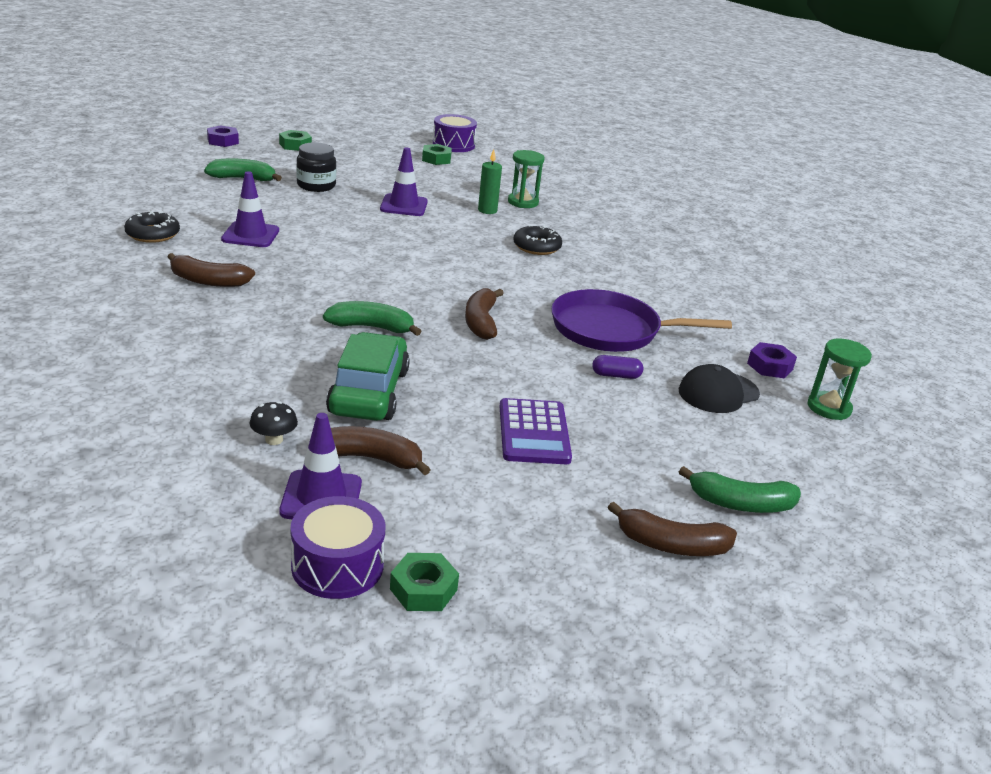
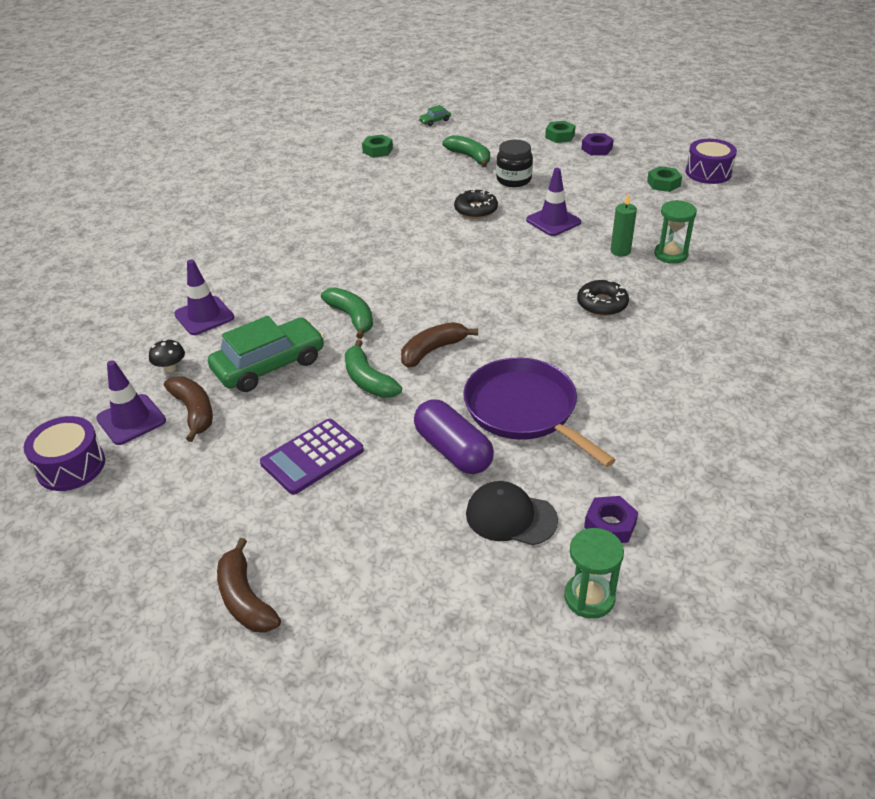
camera: 55 degrees right, 10 degrees up
black donut [124,211,180,243] -> black donut moved to [454,188,498,218]
brown banana [168,253,255,287] -> none
purple nut [207,125,239,147] -> purple nut moved to [581,133,614,155]
purple traffic cone [221,171,279,247] -> purple traffic cone moved to [174,260,234,335]
green nut [390,553,459,611] -> green nut moved to [362,135,393,158]
purple capsule [592,355,644,379] -> purple capsule [414,399,494,474], size x1.99
green banana [679,466,801,513] -> green banana moved to [345,340,402,398]
none -> green car [419,105,451,126]

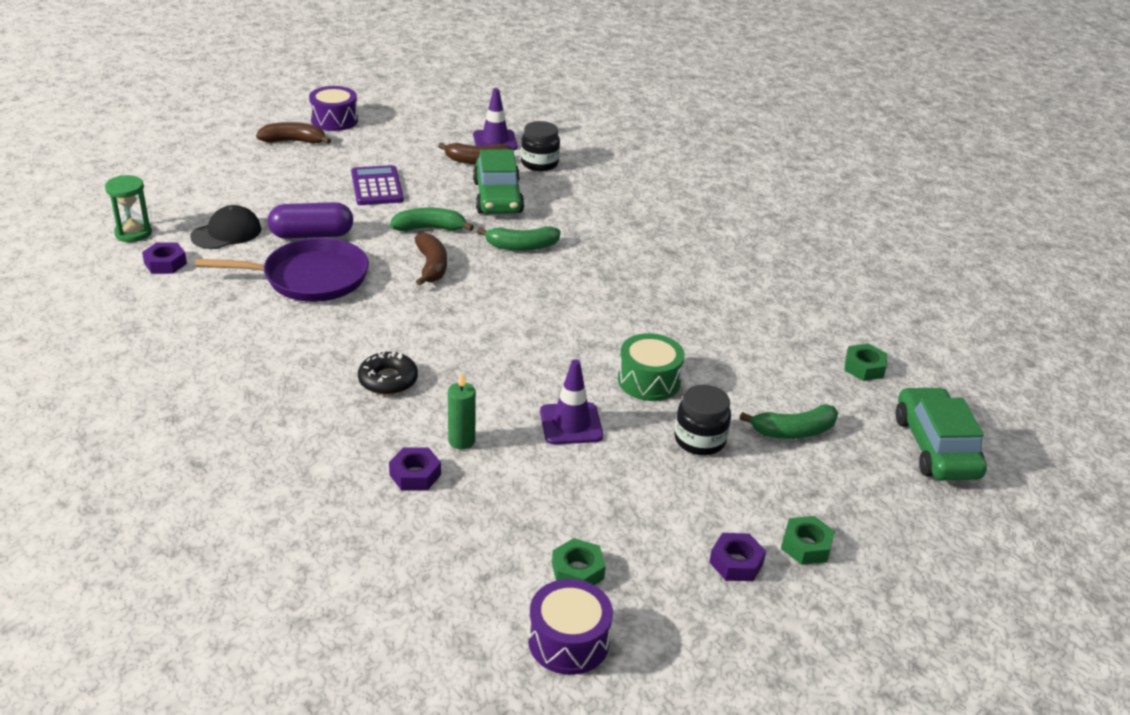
camera: 115 degrees right, 5 degrees down
purple drum [24,416,105,491] -> purple drum moved to [309,86,358,131]
black mushroom [149,339,185,372] -> black jar [521,121,560,171]
purple traffic cone [174,260,234,335] -> none
green car [419,105,451,126] -> green car [896,387,987,480], size x2.38
black donut [454,188,498,218] -> green drum [618,333,685,401]
green hourglass [654,200,697,264] -> purple nut [389,447,441,491]

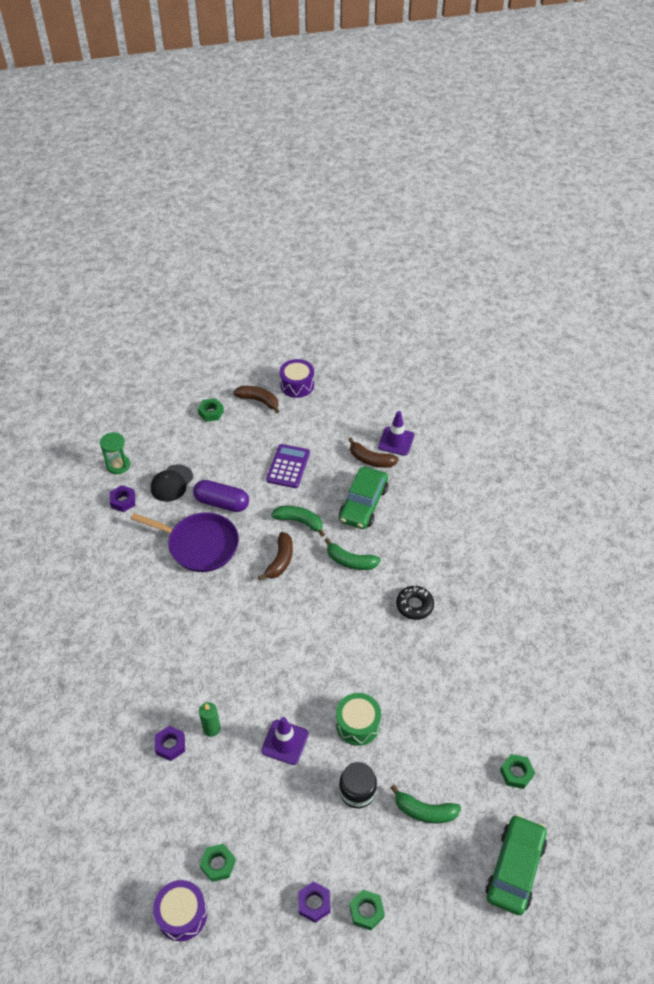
camera: 30 degrees right, 15 degrees up
black cap [190,205,261,249] -> black cap turned 135 degrees clockwise [151,464,193,502]
black donut [358,351,418,395] -> black donut moved to [396,586,434,620]
black jar [521,121,560,171] -> none
none -> green nut [198,398,224,422]

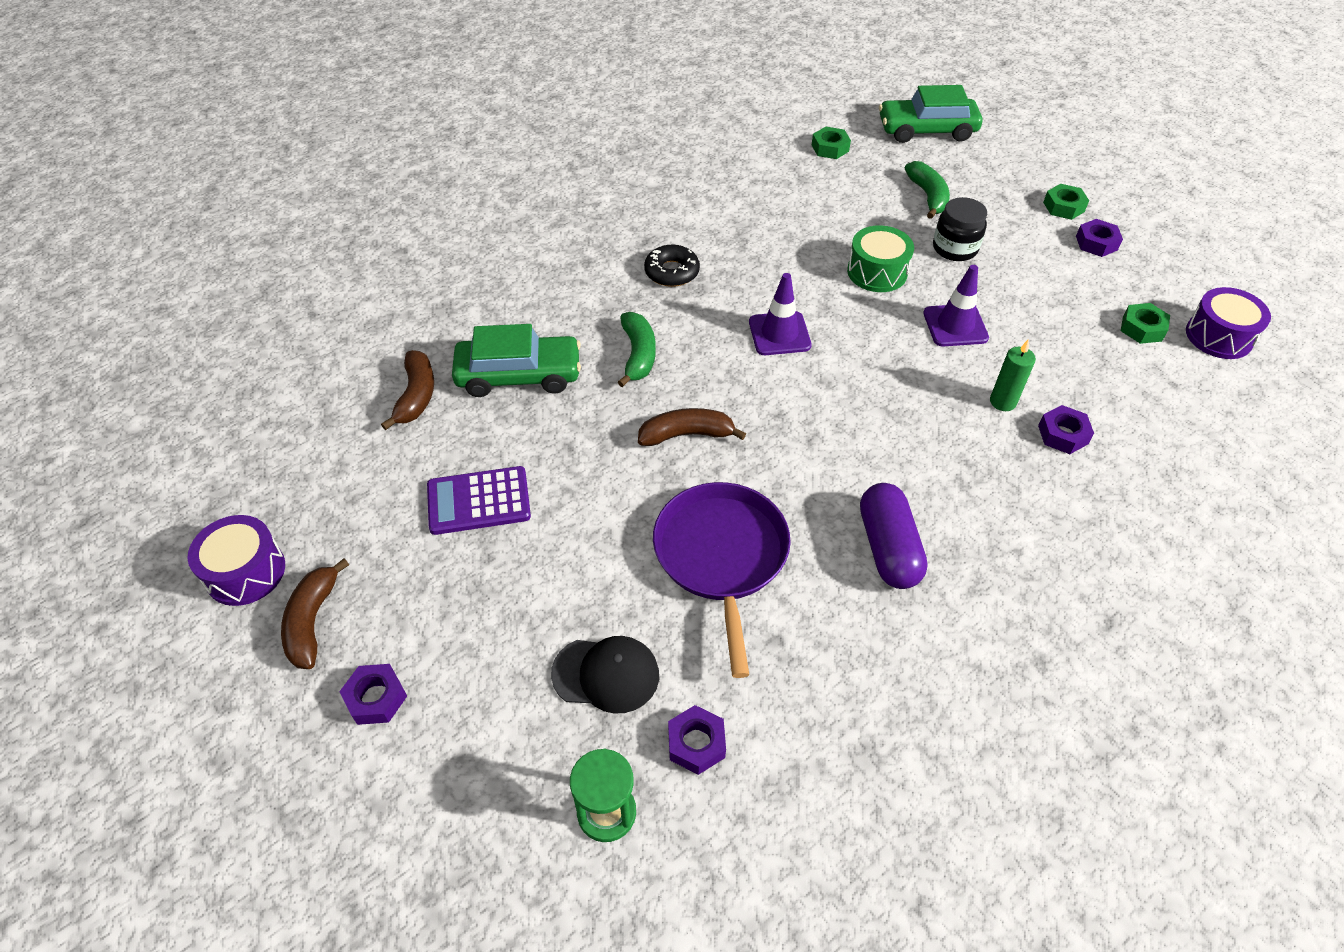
camera: 115 degrees left, 0 degrees up
purple capsule [193,480,249,512] -> purple capsule moved to [860,483,928,589]
green nut [198,398,224,422] -> purple nut [339,664,407,725]
green banana [271,506,325,537] -> none
purple traffic cone [378,411,415,456] -> purple traffic cone moved to [749,273,812,355]

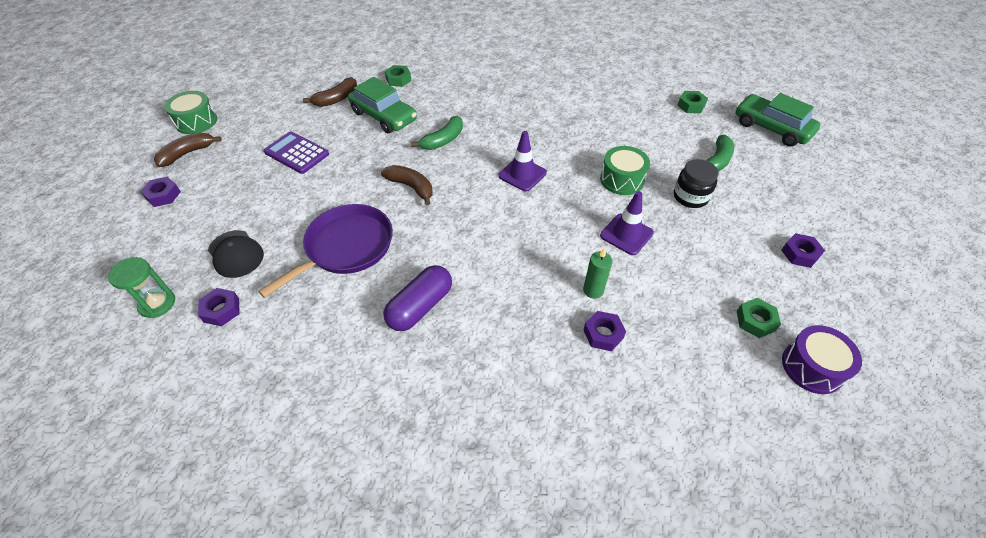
camera: 45 degrees right, 0 degrees up
purple drum [187,515,285,606] -> green drum [164,91,217,134]
black donut [644,245,700,287] -> none
green nut [1043,184,1089,220] -> green nut moved to [385,65,412,87]

